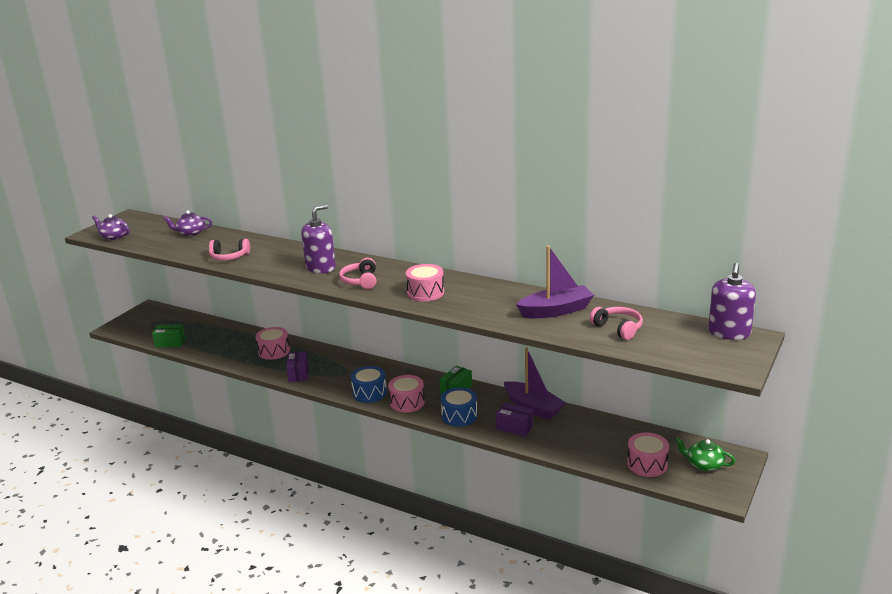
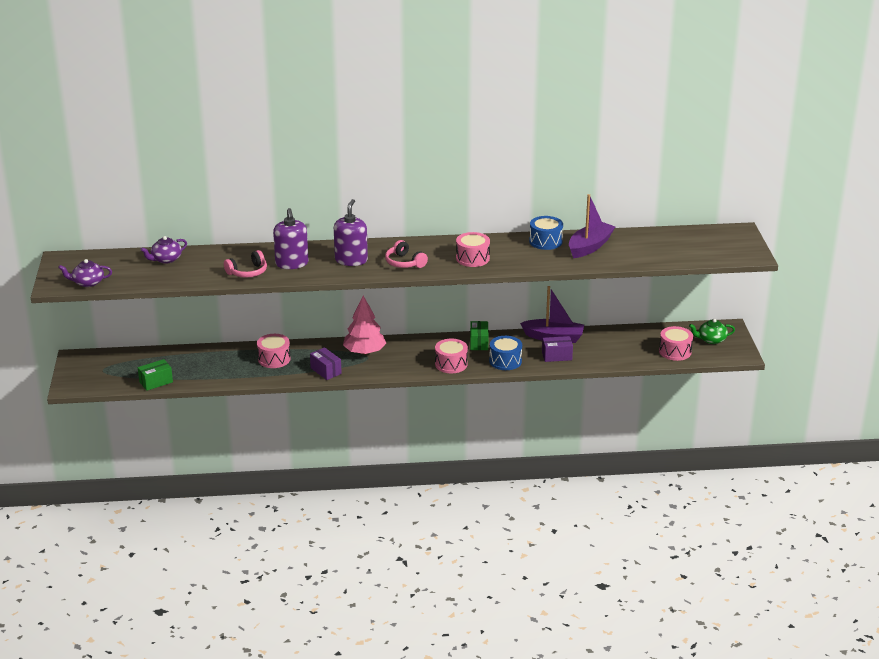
camera: 35 degrees left, 5 degrees up
blue drum [351,366,387,403] -> blue drum moved to [529,216,563,250]
pink headphones [590,307,643,340] -> none
purple soap dispenser [708,263,756,340] -> purple soap dispenser moved to [273,208,309,269]
none -> pink tree [343,296,386,355]

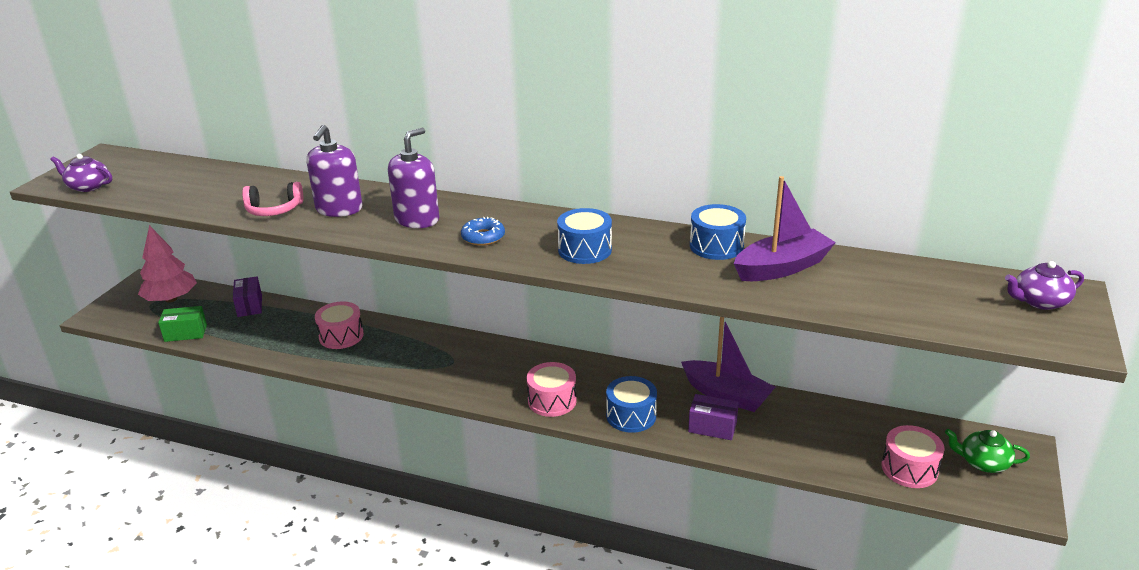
camera: 25 degrees right, 0 degrees up
purple teapot [140,236,187,264] -> purple teapot moved to [1005,261,1084,310]
purple box [310,347,342,380] -> purple box moved to [233,277,262,317]
pink tree [343,296,386,355] -> pink tree moved to [138,225,197,303]
pink headphones [385,240,428,268] -> blue donut [461,217,505,246]
pink drum [456,232,490,267] -> blue drum [557,208,612,264]
green box [470,321,489,350] -> none

